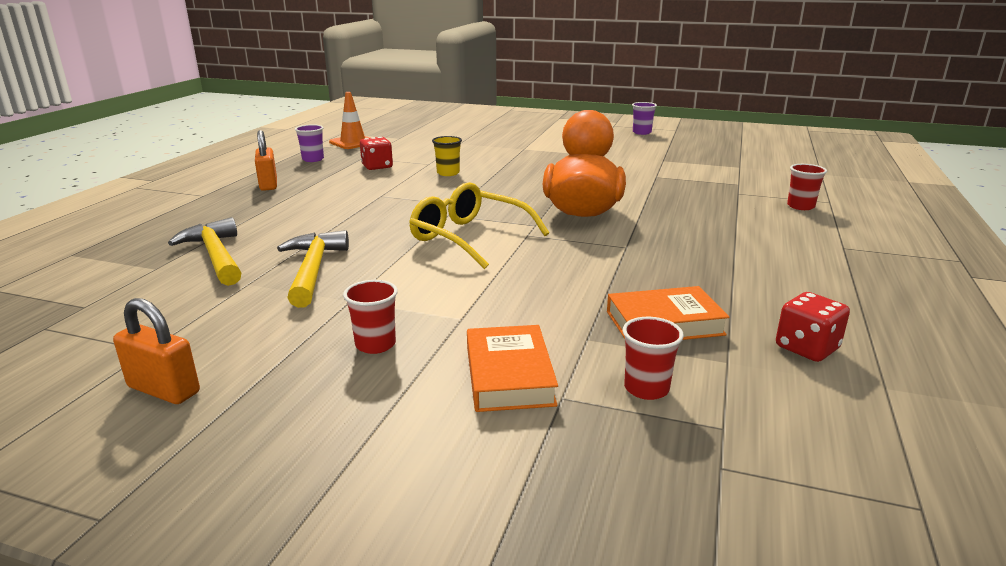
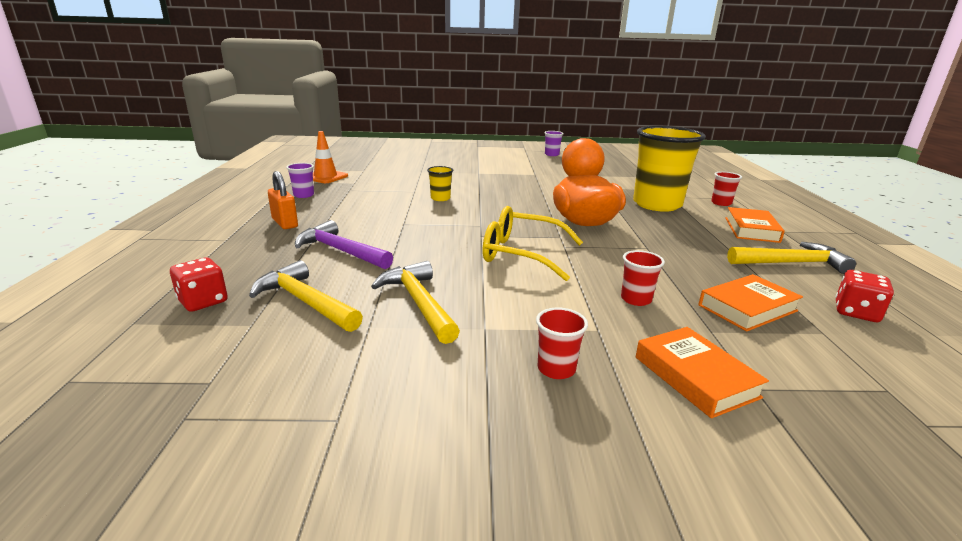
camera: 20 degrees left, 0 degrees up
orange padlock [113,298,200,404] -> none
red dice [360,137,393,170] -> red dice moved to [170,257,228,312]
red cup [623,317,684,400] -> red cup moved to [621,250,665,306]
none -> purple hammer [295,220,393,269]
none -> yellow cup [633,126,706,212]
none -> orange book [725,207,785,243]
none -> yellow hammer [727,242,856,274]

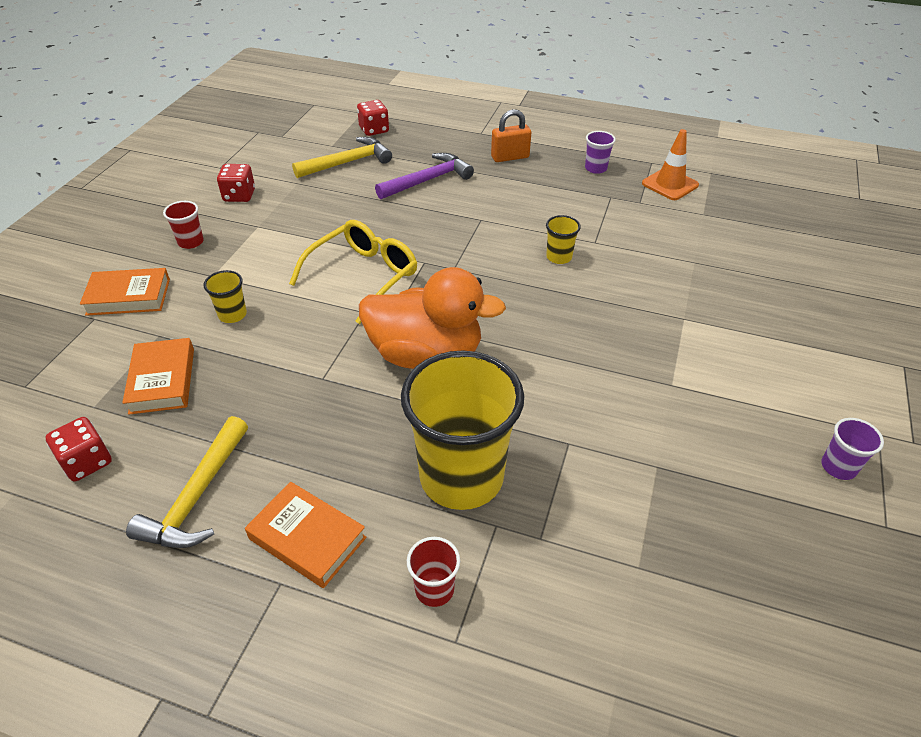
camera: 110 degrees right, 20 degrees up
yellow hammer [371,261,460,344] -> none
red cup [621,250,665,306] -> yellow cup [204,270,247,323]
none -> red dice [217,164,255,202]

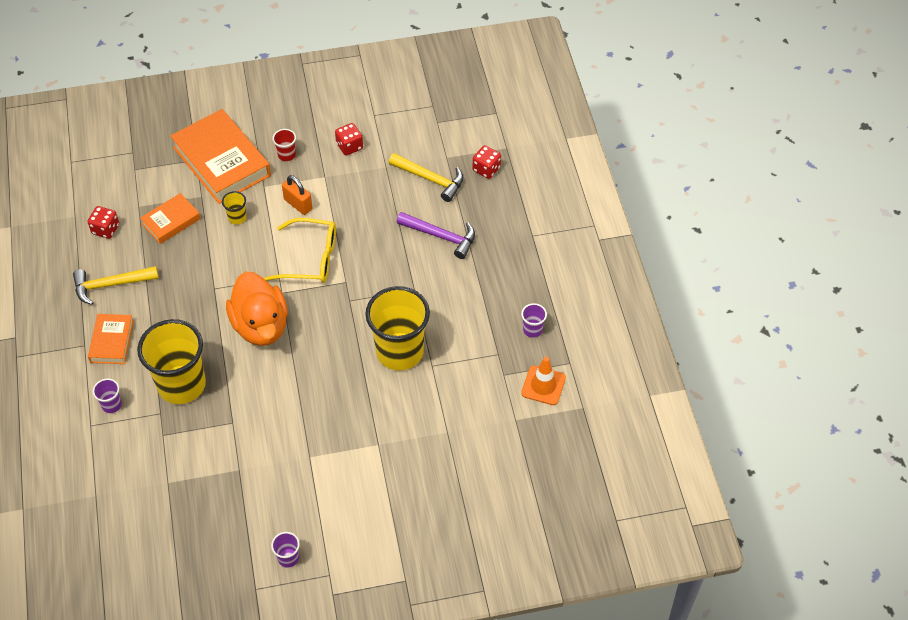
camera: 60 degrees right, 10 degrees up
orange book [80,268,170,316] -> orange book [170,109,271,204], size x1.89
red cup [407,537,460,607] -> purple cup [93,378,122,413]
orange padlock [491,109,531,162] -> orange padlock moved to [282,175,312,215]
yellow cup [546,215,581,264] -> yellow cup [365,286,430,371], size x2.42

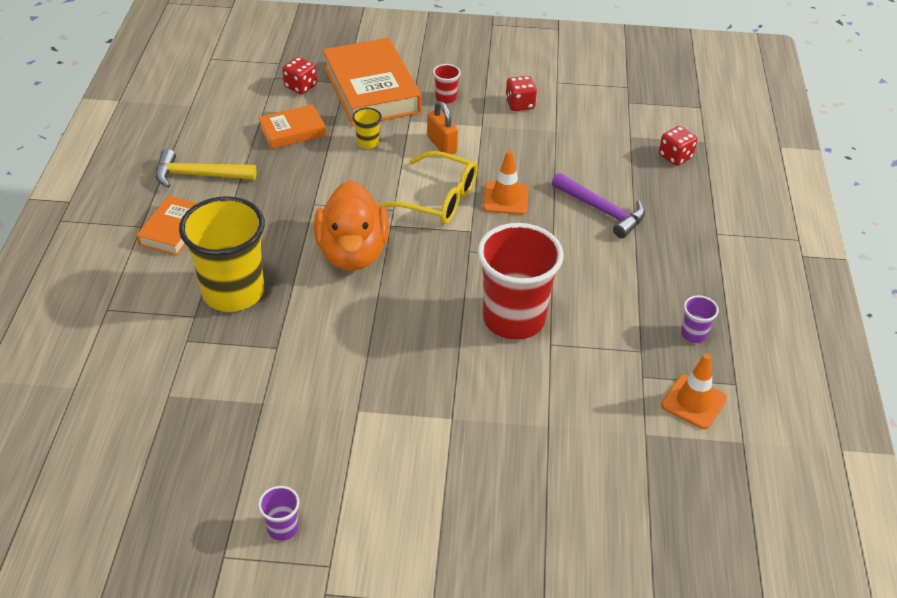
camera: 15 degrees right, 10 degrees down
red dice [88,206,119,239] -> red dice moved to [282,57,317,94]
purple cup [93,378,122,413] -> none
yellow cup [365,286,430,371] -> red cup [477,223,564,340]
yellow hammer [389,153,463,202] -> none
none -> orange traffic cone [483,150,529,215]

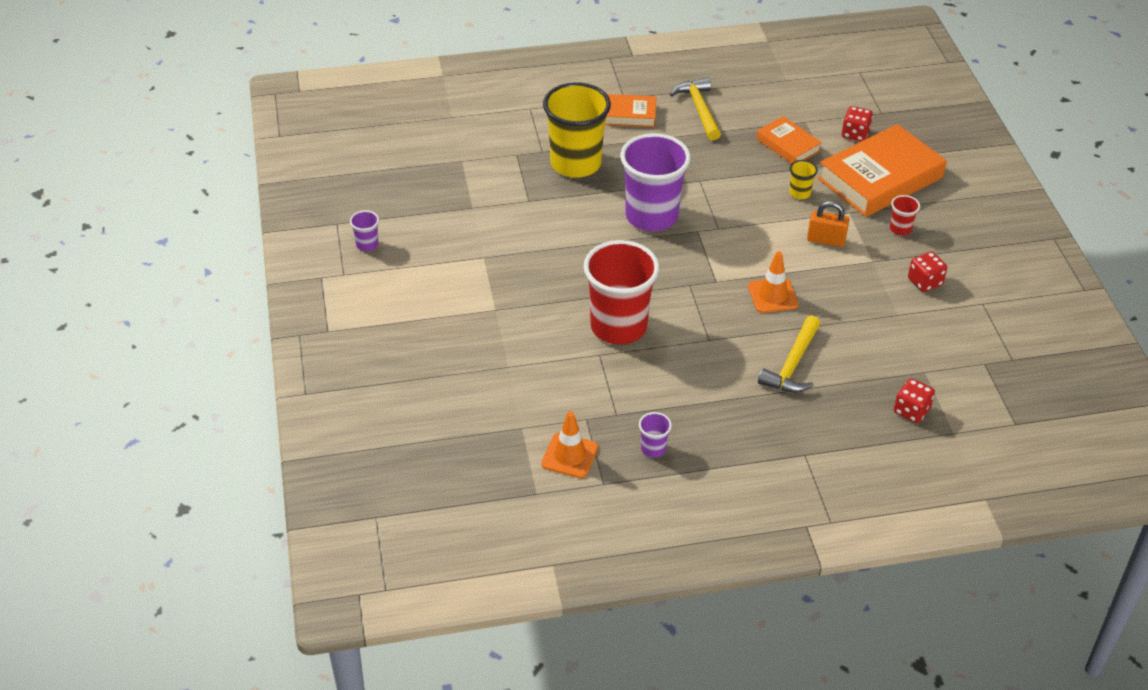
camera: 75 degrees right, 0 degrees up
orange duck [314,180,389,271] -> purple cup [620,133,691,231]
yellow glasses [377,151,478,224] -> none
orange padlock [427,101,458,154] -> orange padlock turned 60 degrees clockwise [807,201,849,247]
purple hammer [552,173,645,238] -> yellow hammer [758,315,821,393]

